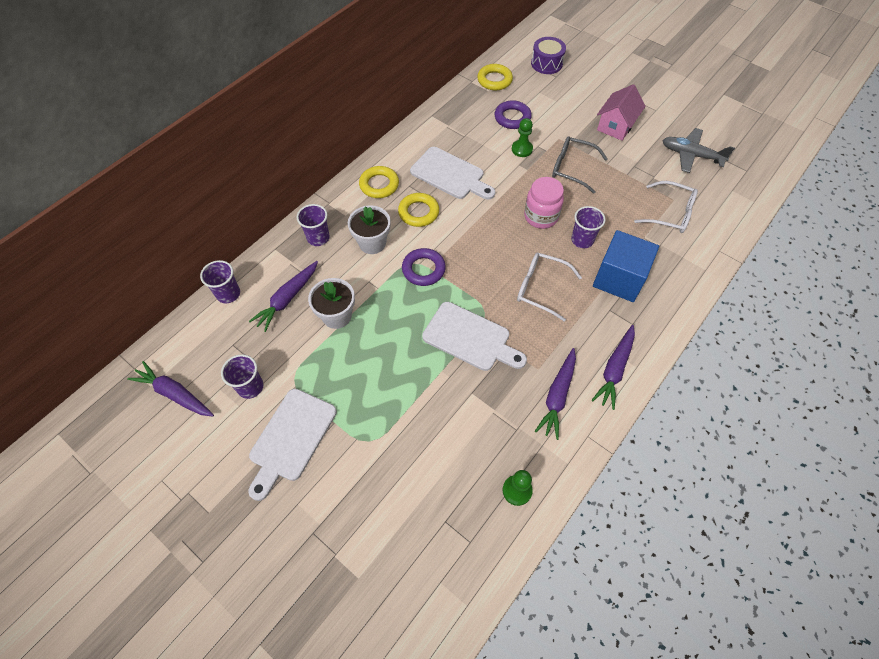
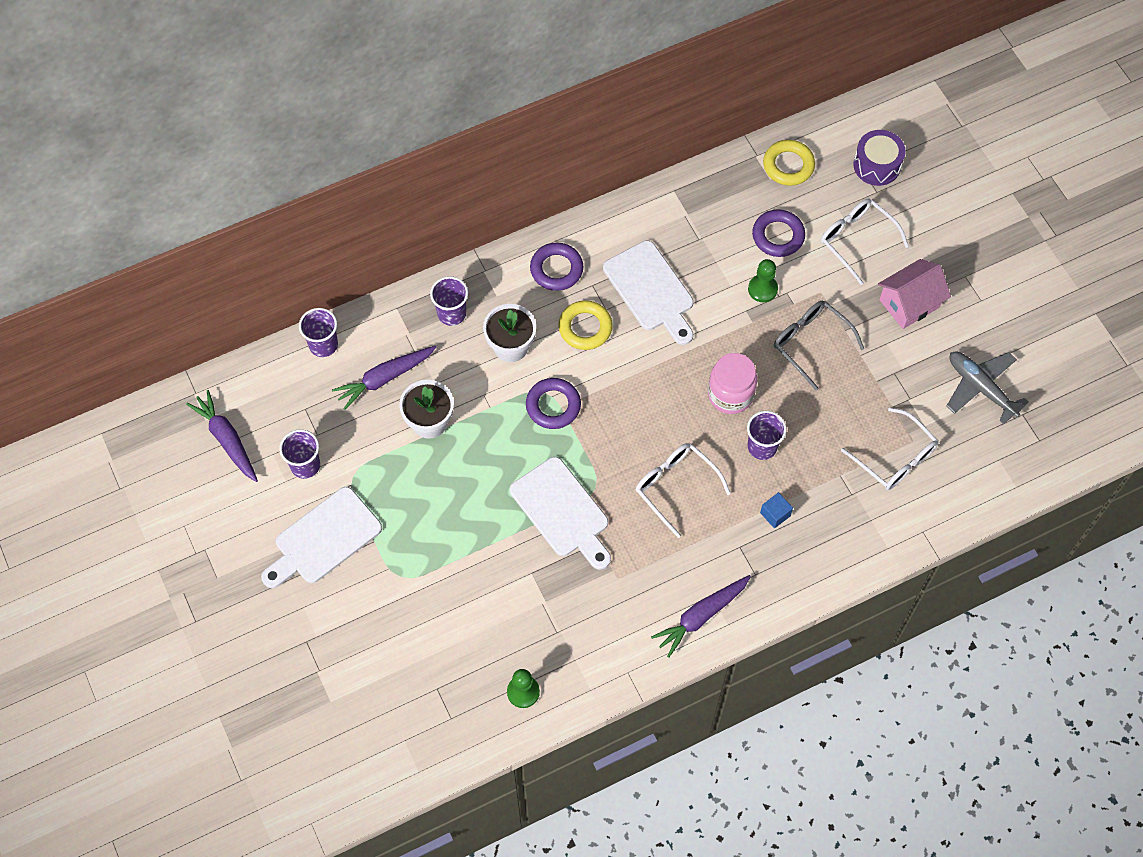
camera: 25 degrees right, 5 degrees up
yellow ring [359,166,399,198] -> purple ring [530,243,583,291]
purple carrot [535,348,576,440] -> none
blue cube [593,230,659,302] -> blue cube [760,492,793,528], size x0.40
none -> white glasses [821,199,909,285]

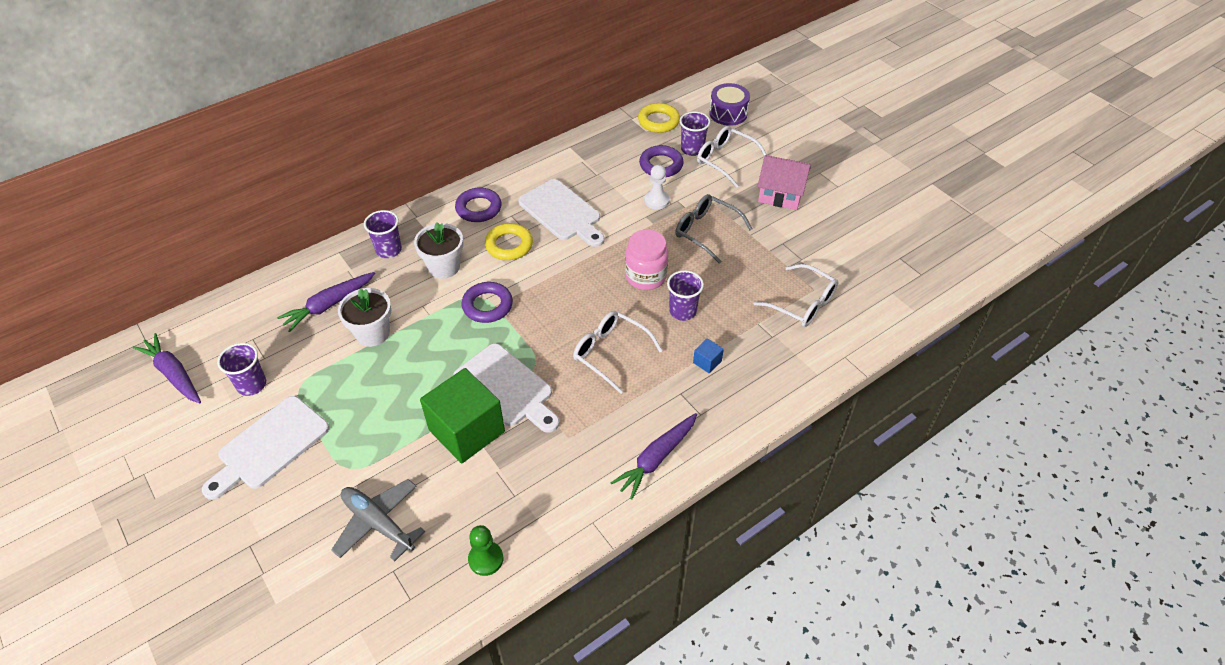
camera: 10 degrees left, 15 degrees down
purple cup [299,308,338,357] -> purple cup moved to [680,111,710,156]
green pawn [748,259,778,302] -> white pawn [644,165,670,209]
pink house [878,259,951,329] -> pink house turned 60 degrees clockwise [757,155,811,210]
grey plane [947,351,1029,424] -> grey plane moved to [331,479,425,561]
none -> green cube [420,368,505,463]

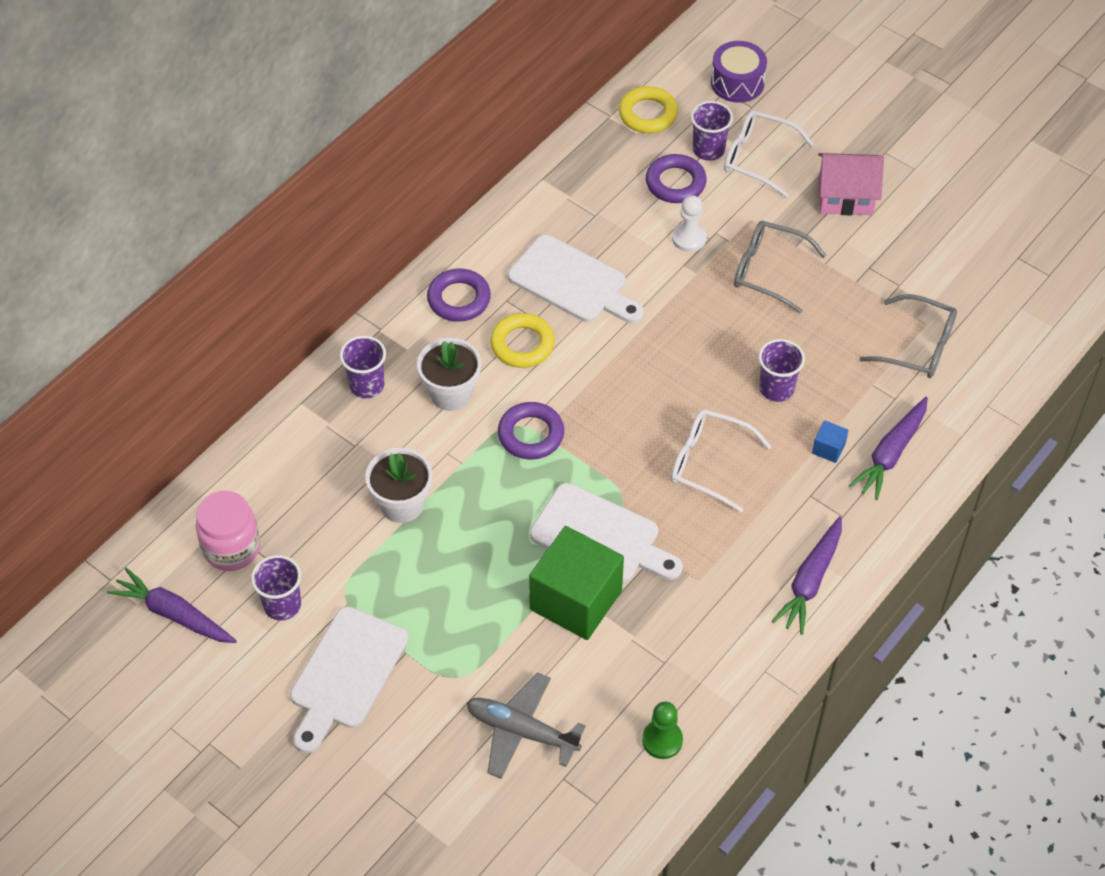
camera: 15 degrees left, 5 degrees up
purple carrot [277,272,375,332] -> purple carrot moved to [849,397,928,500]
pink jar [625,229,668,290] -> pink jar moved to [196,491,260,571]
white glasses [753,264,838,327] -> grey glasses [859,294,957,378]

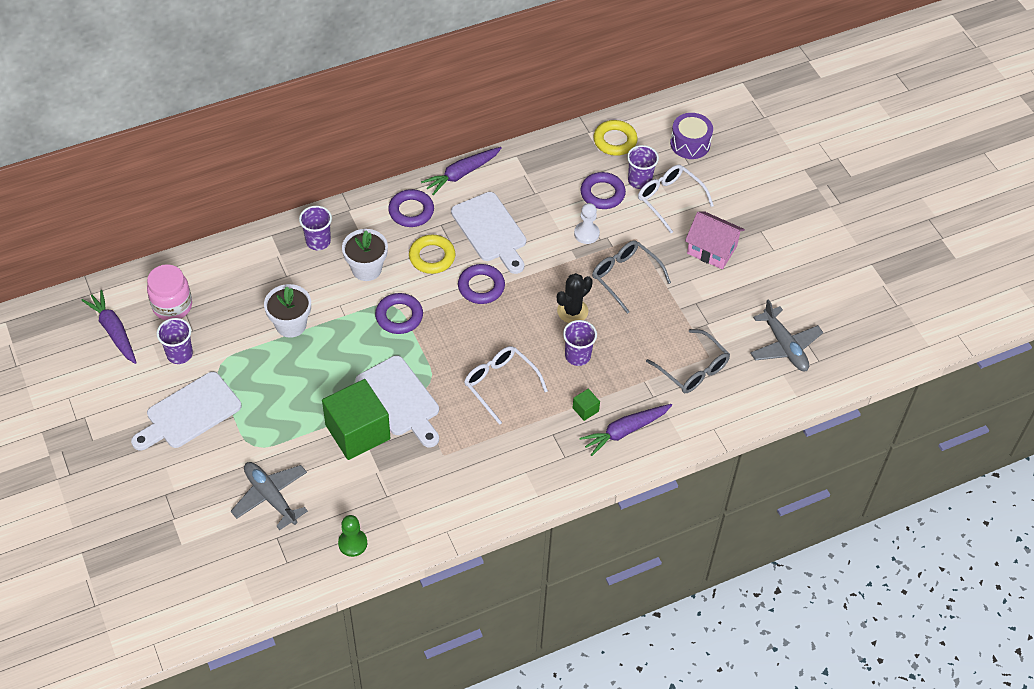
camera: 25 degrees right, 0 degrees up
purple carrot [771,516,842,635] -> purple carrot moved to [421,147,502,195]
blue cube [812,420,848,463] -> green cube [572,389,600,421]
none -> purple ring [458,264,505,304]
none -> black cactus [557,273,593,323]
none -> grey plane [750,299,823,371]

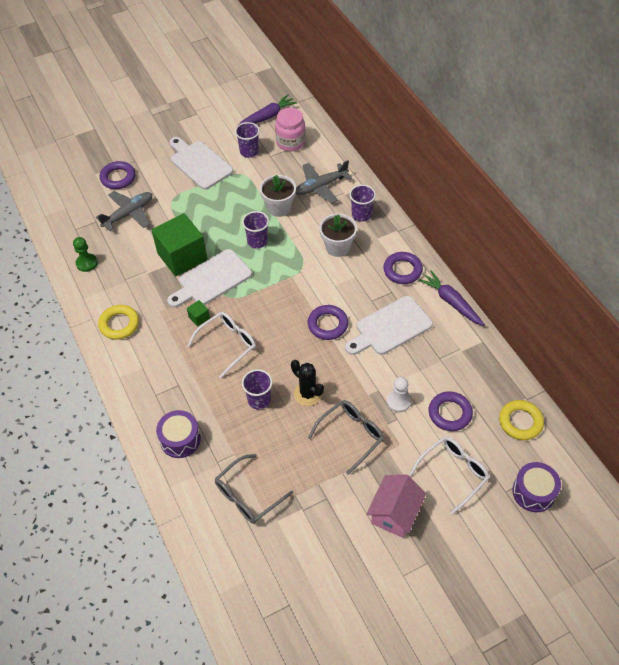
camera: 90 degrees right, 0 degrees up
purple ring [375,293,423,334] -> purple ring moved to [99,161,135,189]
yellow ring [409,235,456,274] -> yellow ring moved to [98,305,139,340]
green cube [572,389,600,421] -> green cube moved to [187,300,210,327]
purple carrot [579,404,672,456] -> purple drum [156,410,201,458]
purple cup [627,145,659,189] -> purple cup moved to [242,211,269,249]
grey plane [750,299,823,371] -> grey plane moved to [296,160,352,204]

